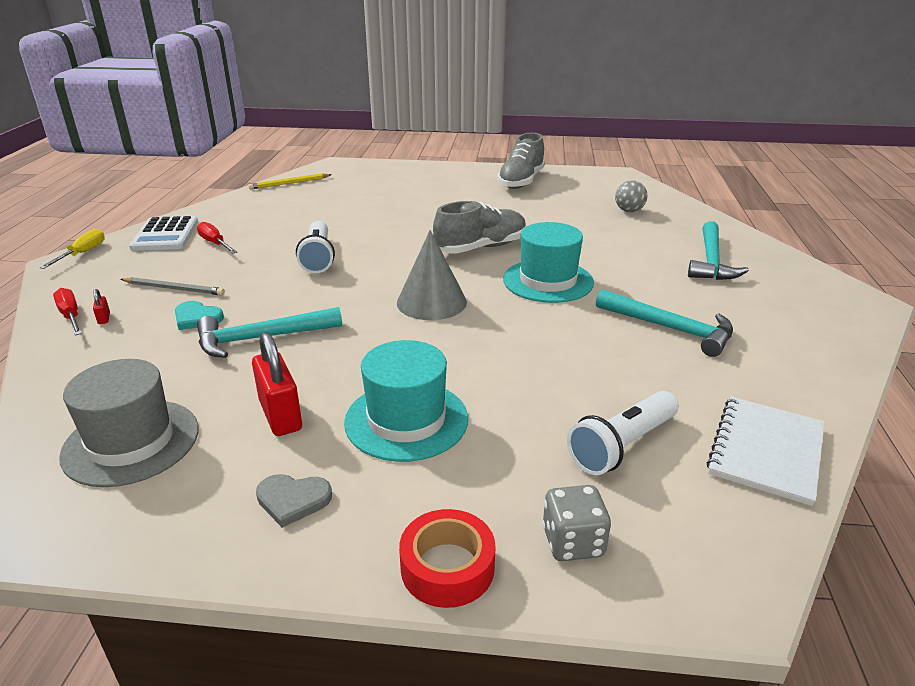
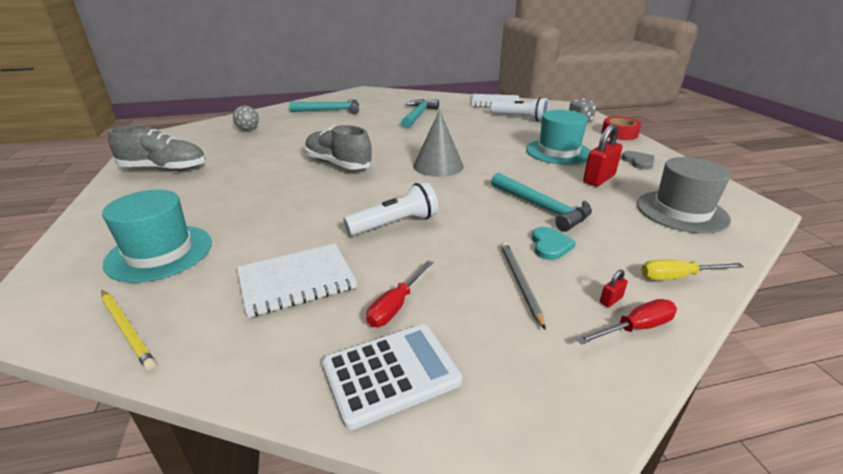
camera: 110 degrees left, 0 degrees up
yellow screwdriver [39,229,104,269] -> yellow screwdriver moved to [641,260,744,280]
red screwdriver [53,288,82,335] -> red screwdriver turned 150 degrees counterclockwise [577,299,677,344]
turquoise hat [503,222,594,303] -> turquoise hat moved to [102,190,212,283]
none -> white notebook [237,243,357,318]

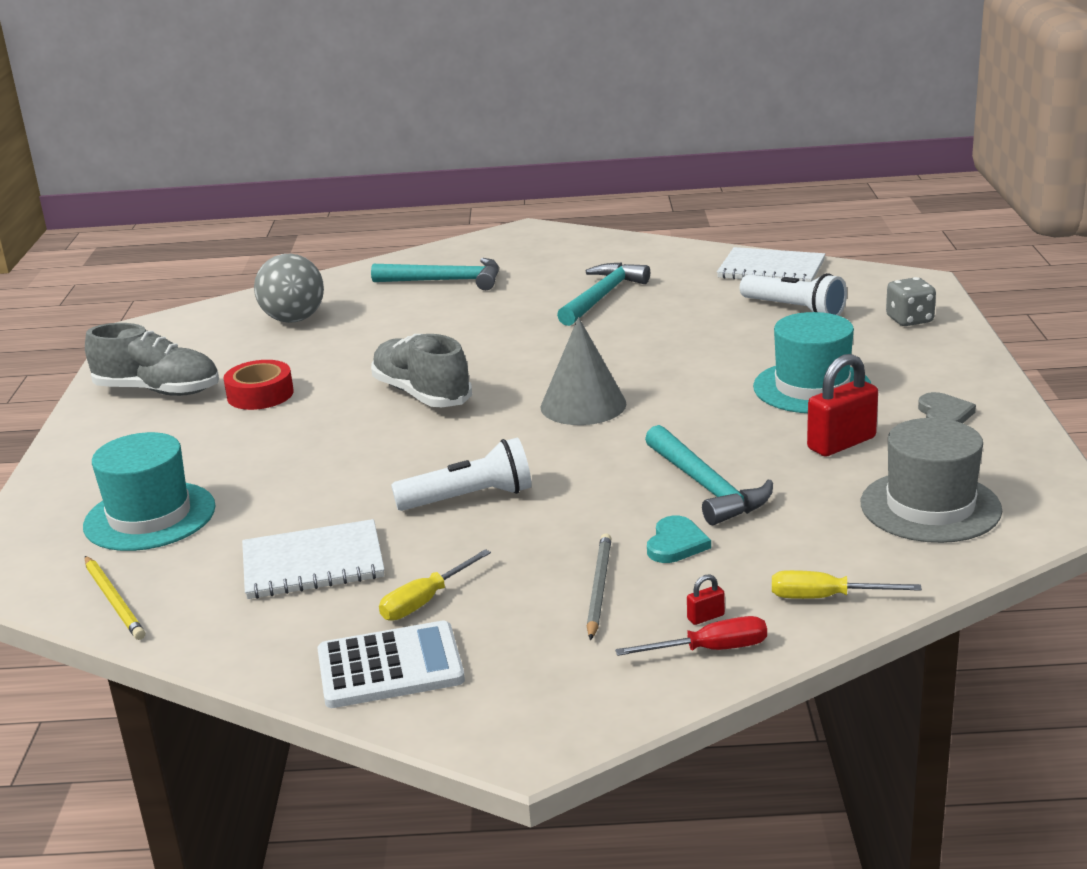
camera: 15 degrees right, 5 degrees down
grey ball [233,106,259,131] -> grey ball [254,254,324,323], size x1.62
red screwdriver [366,260,434,327] -> yellow screwdriver [379,549,491,621]
red tape [601,117,641,140] -> red tape moved to [224,360,294,410]

